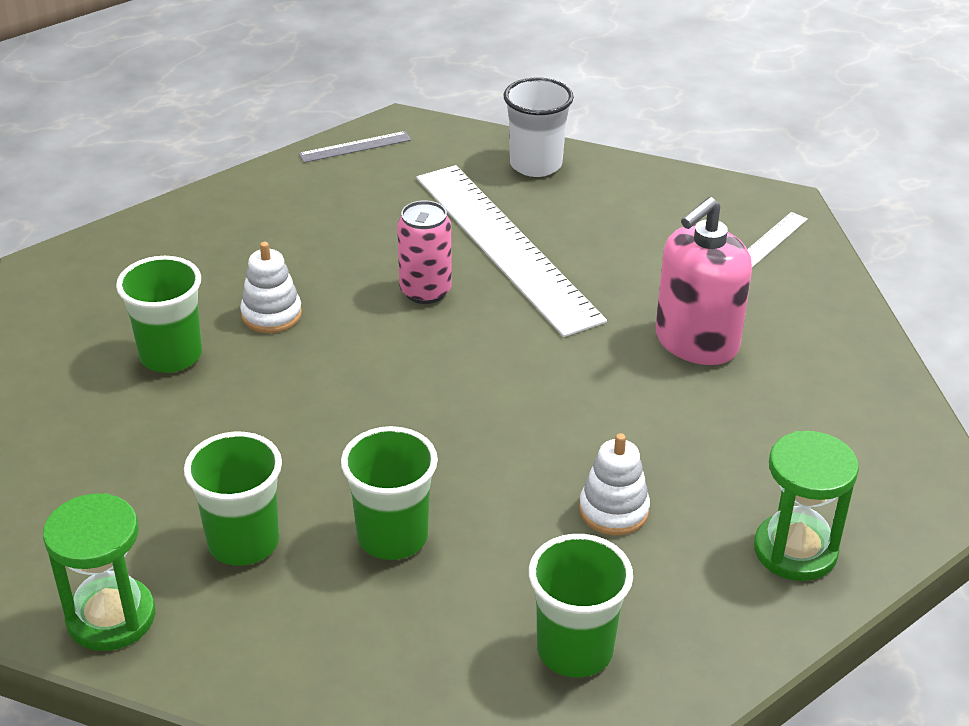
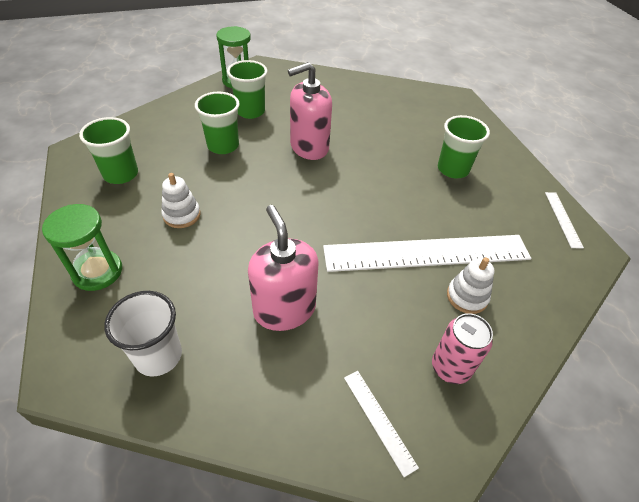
camera: 110 degrees right, 10 degrees up
green cup [116,256,202,373] -> green cup moved to [438,115,490,179]
white stacking toy [240,242,302,333] -> white stacking toy moved to [447,257,495,314]
grey ruler [299,131,411,163] -> white ruler [545,192,584,249]
pink can [397,200,452,304] -> pink can moved to [432,313,493,384]
white cup [503,78,574,177] -> white cup moved to [104,291,182,377]
none -> pink soap dispenser [288,62,332,160]

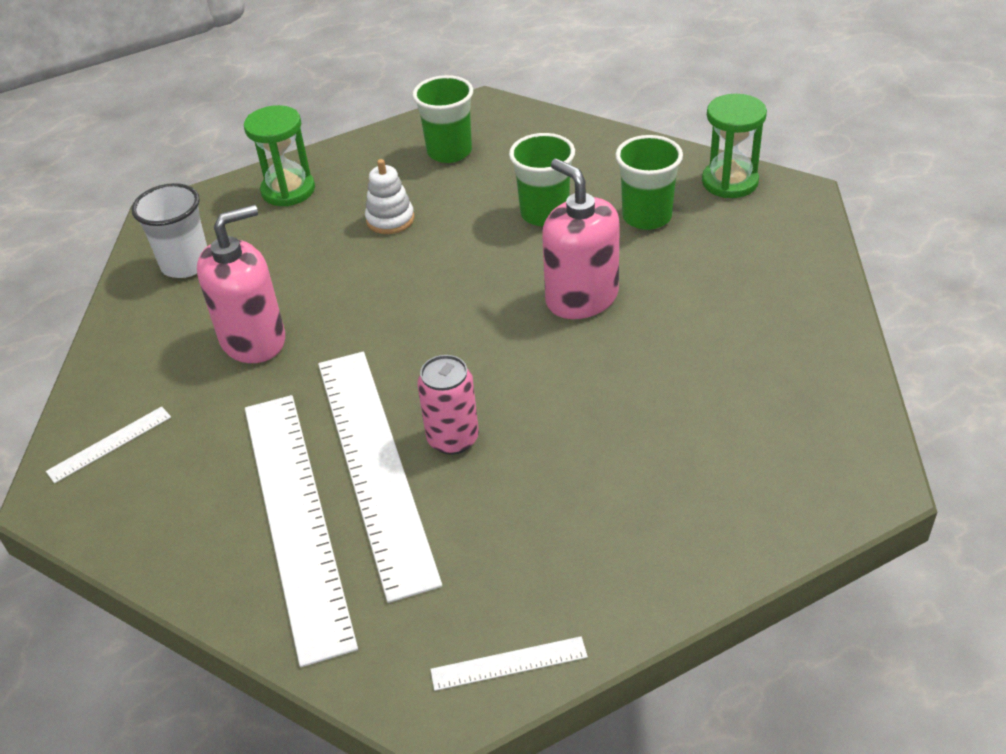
camera: 85 degrees right, 5 degrees down
pink can [432,313,493,384] -> pink can moved to [417,355,479,455]
green cup [438,115,490,179] -> none
white stacking toy [447,257,495,314] -> white ruler [245,395,358,667]

